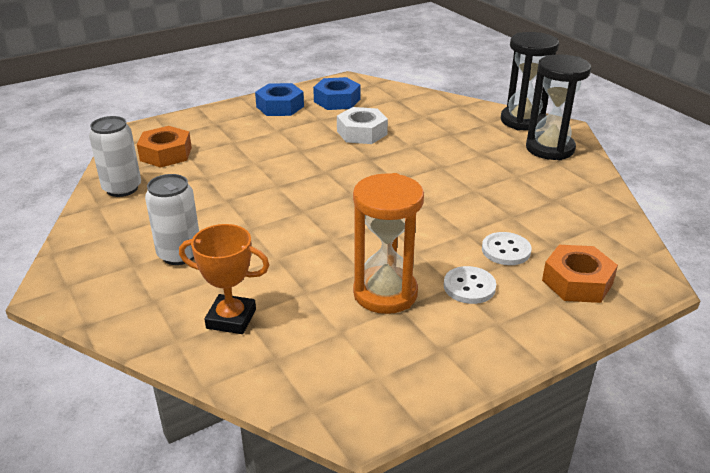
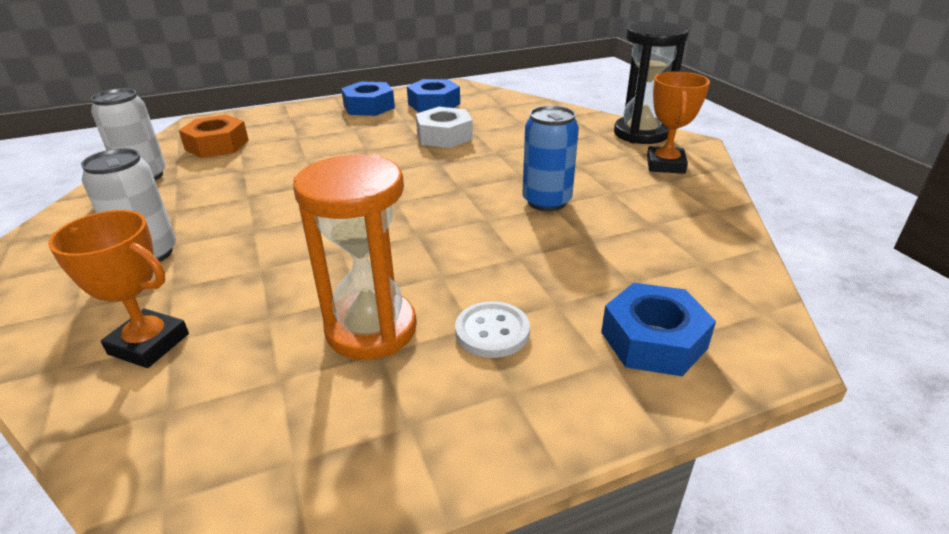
camera: 10 degrees right, 0 degrees up
white button [482,232,532,265] -> none
black hourglass [526,54,591,160] -> orange trophy [647,71,710,174]
orange nut [542,245,618,303] -> blue nut [601,283,716,376]
none -> blue can [523,105,579,211]

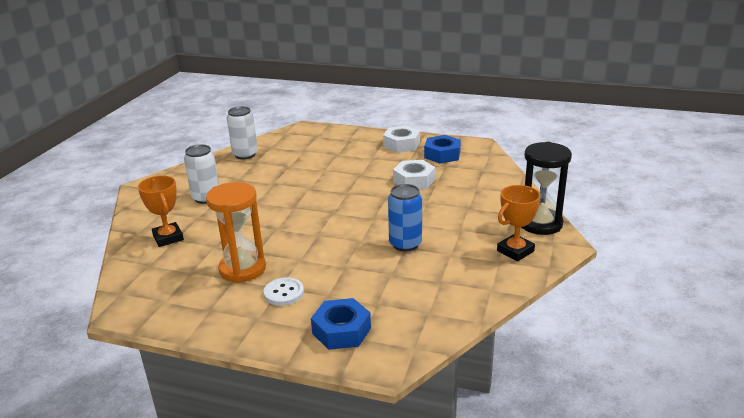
camera: 40 degrees right, 5 degrees down
orange nut [179,115,249,158] -> none
blue nut [341,81,395,116] -> white nut [383,126,420,153]

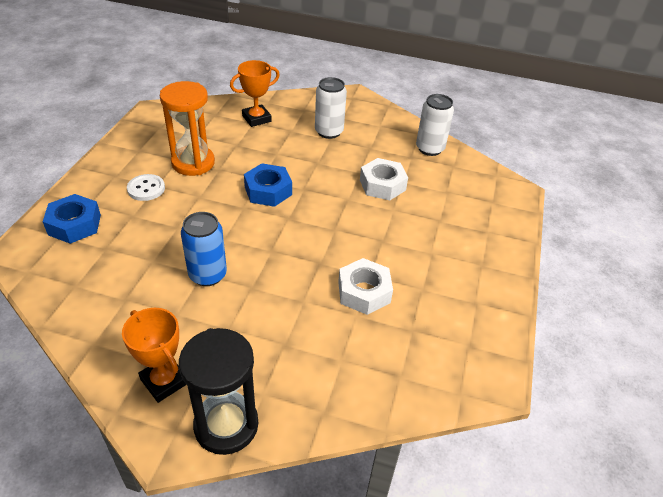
camera: 85 degrees right, 15 degrees up
white nut [383,126,420,153] -> white nut moved to [360,158,408,200]
blue nut [424,135,461,164] -> blue nut moved to [244,163,292,207]

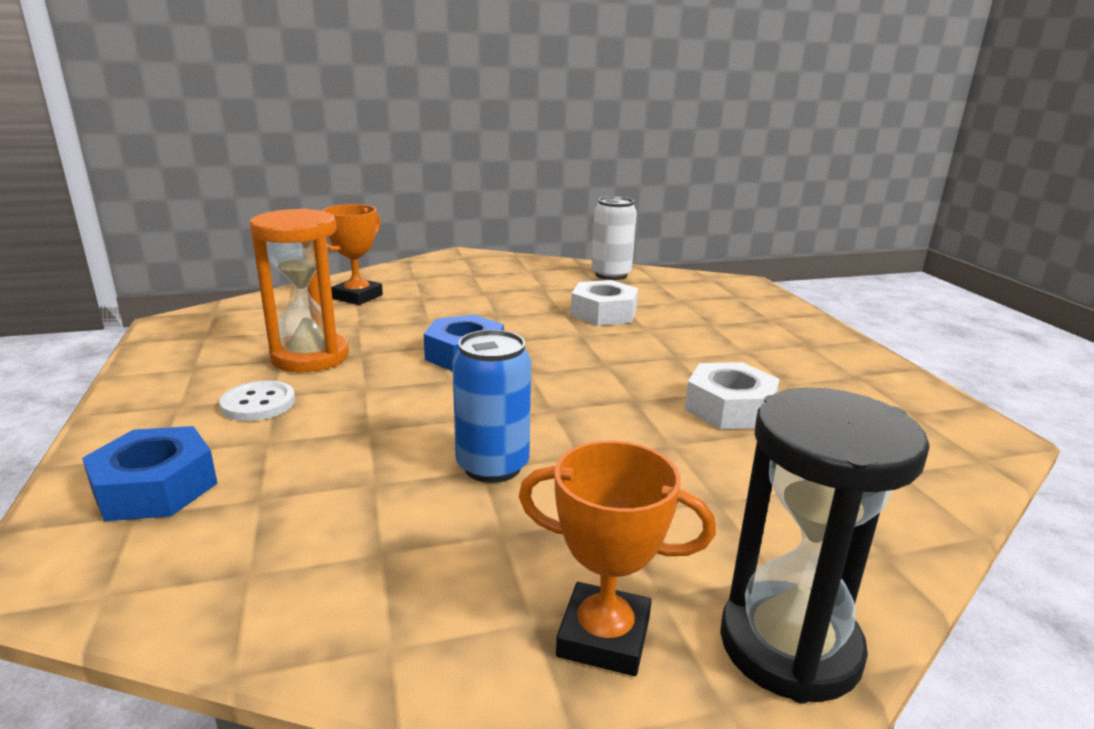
camera: 30 degrees left, 20 degrees down
white can [315,77,347,139] -> none

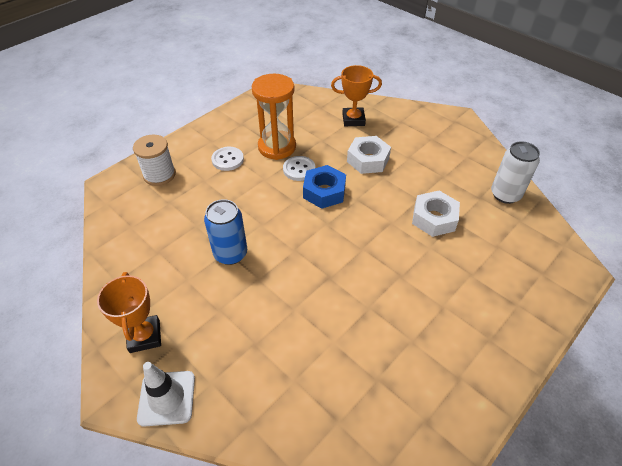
camera: 60 degrees right, 25 degrees up
blue nut [82,426,217,521] -> white spool [133,135,176,186]
white nut [685,362,779,429] -> white nut moved to [347,136,391,174]
black hourglass [720,388,930,704] -> white traffic cone [137,362,195,427]
none -> white button [283,156,315,181]

